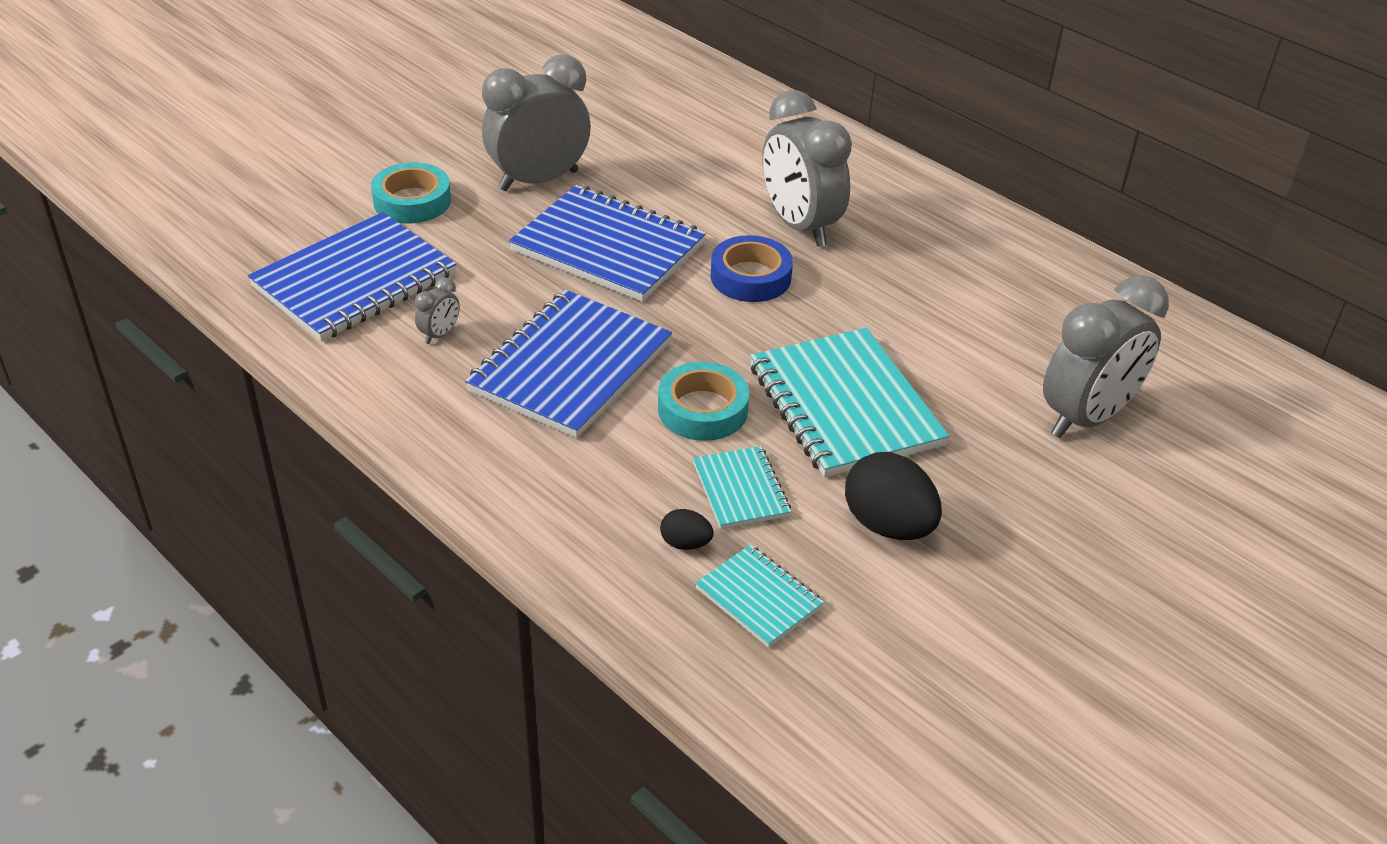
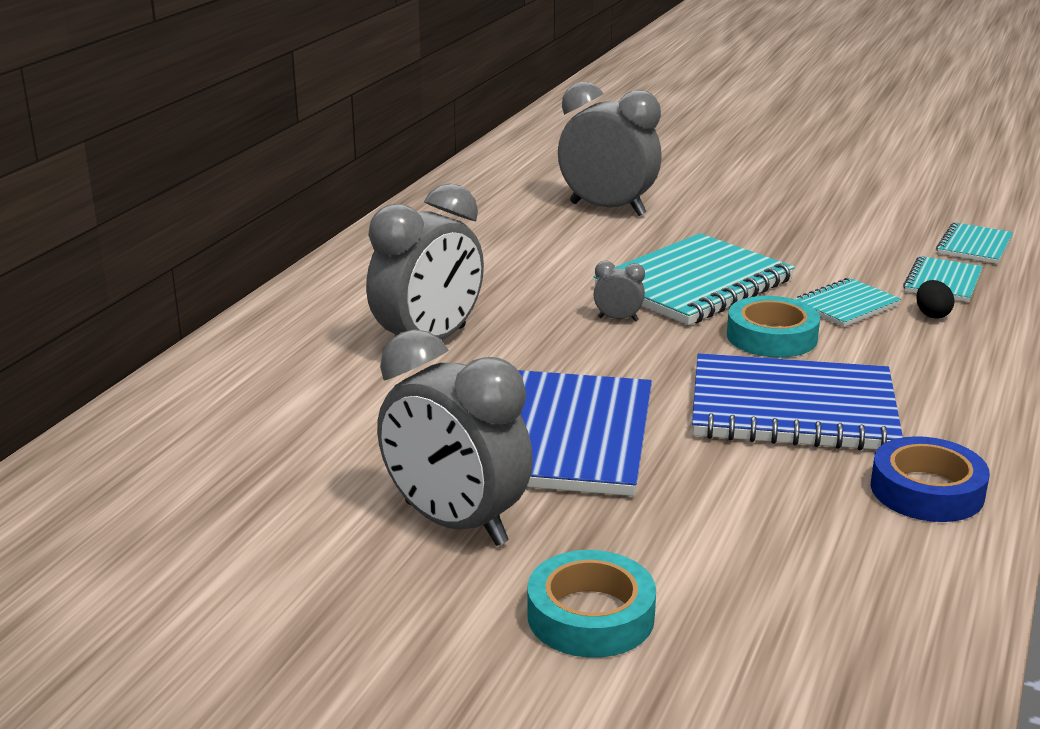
camera: 110 degrees left, 15 degrees down
blue notebook [248,212,456,341] -> none
grey clock [415,277,460,344] -> grey clock moved to [594,261,645,321]
blue tape [711,235,793,302] -> blue tape moved to [871,436,990,522]
black egg [845,452,942,540] -> none
none -> turquoise notebook [936,222,1013,264]

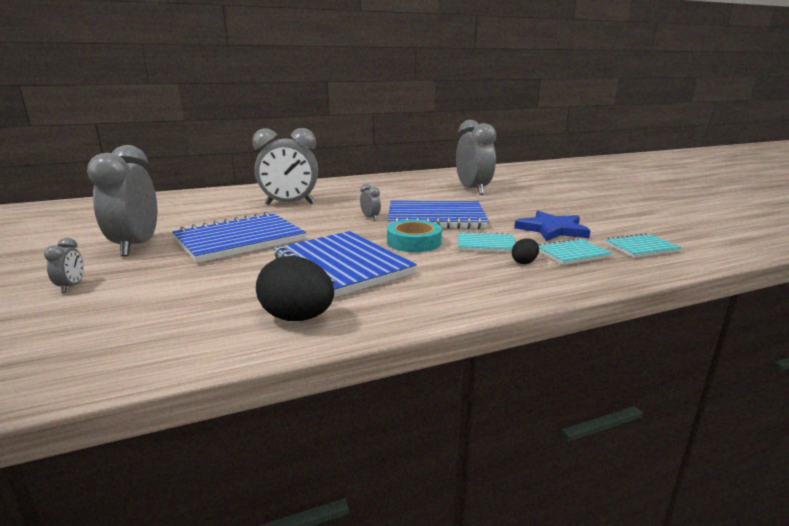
camera: 45 degrees right, 5 degrees down
turquoise tape [527,550,656,658] -> grey clock [44,238,84,293]
turquoise notebook [594,233,795,325] -> blue notebook [388,200,489,229]
blue tape [871,436,990,522] -> black egg [256,256,334,321]
none -> blue star [514,211,591,241]

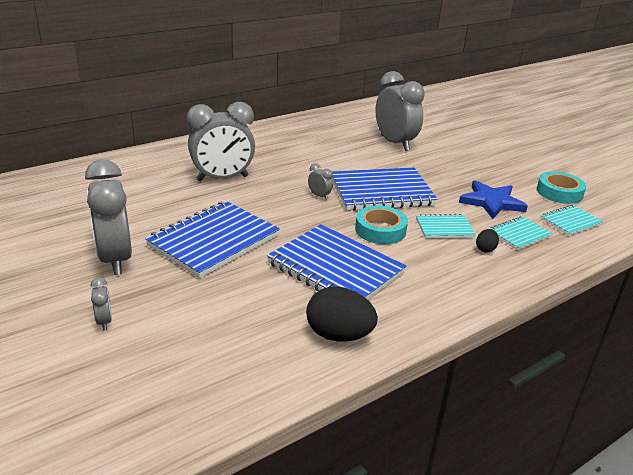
camera: 15 degrees left, 10 degrees up
none -> turquoise tape [537,171,586,204]

